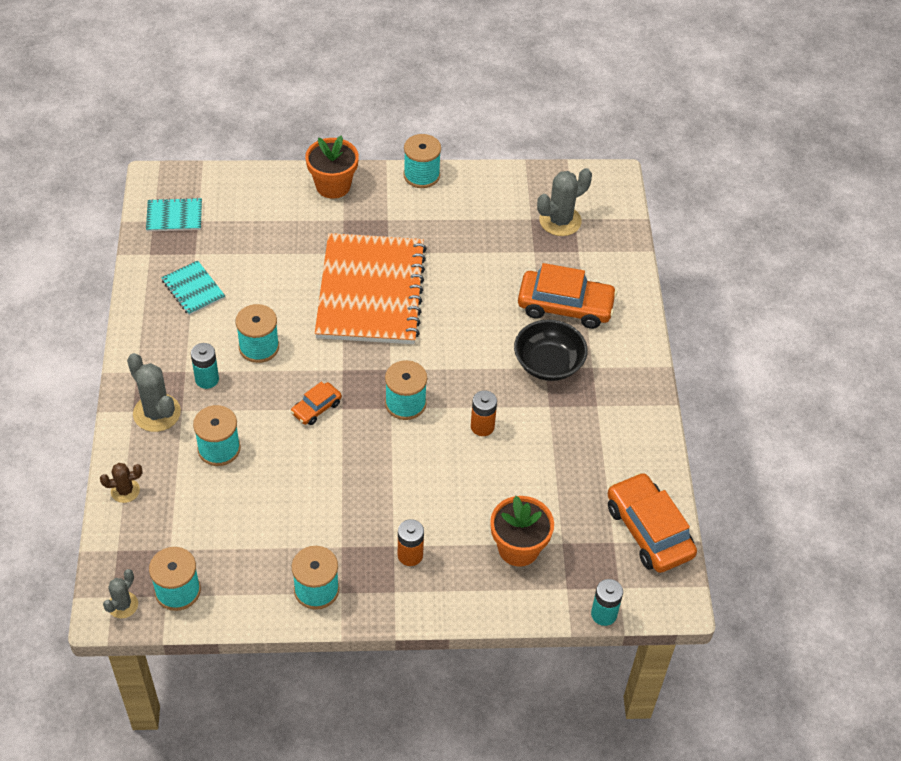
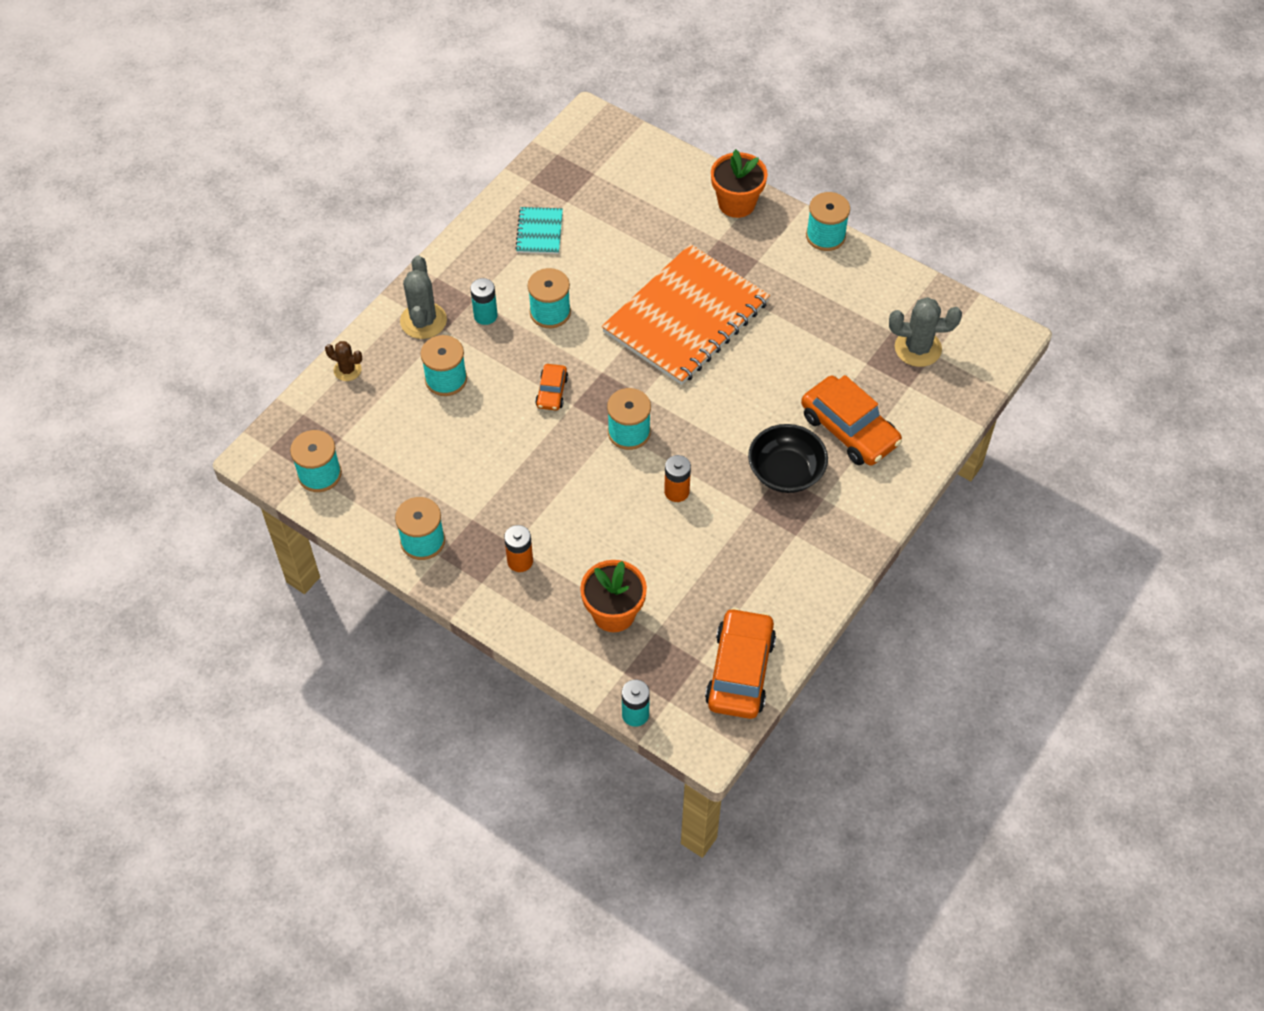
camera: 40 degrees right, 5 degrees up
grey cactus [103,569,138,619] -> none
turquoise notebook [146,197,202,232] -> none
orange car [291,382,342,425] -> orange car turned 75 degrees counterclockwise [535,364,568,410]

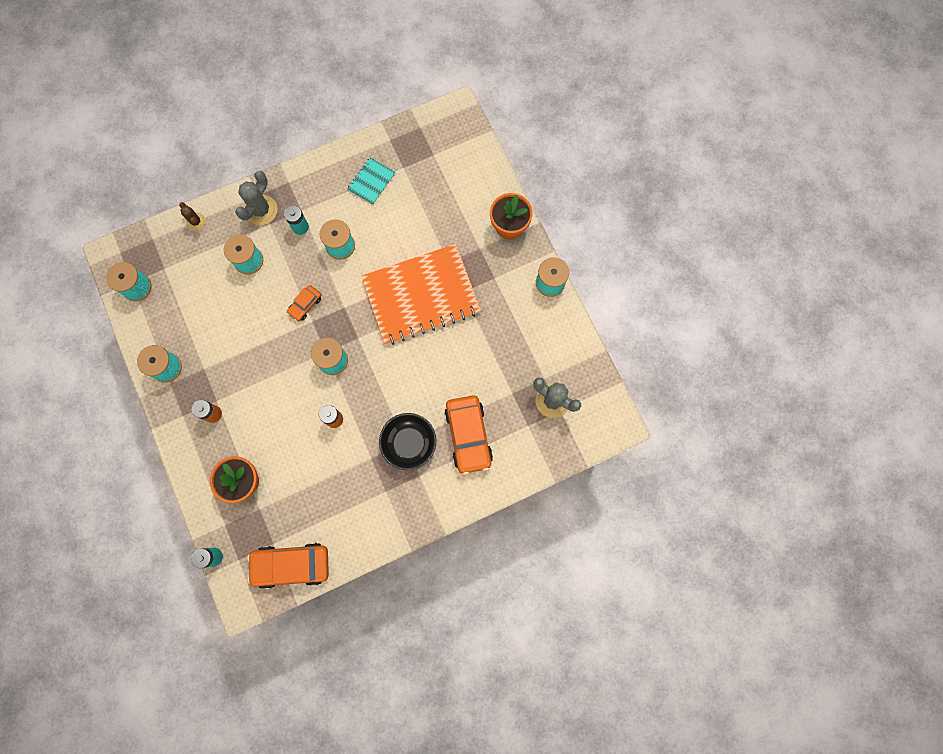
camera: 30 degrees right, 20 degrees up
orange car [705,608,776,719] -> orange car turned 135 degrees counterclockwise [247,543,329,589]

